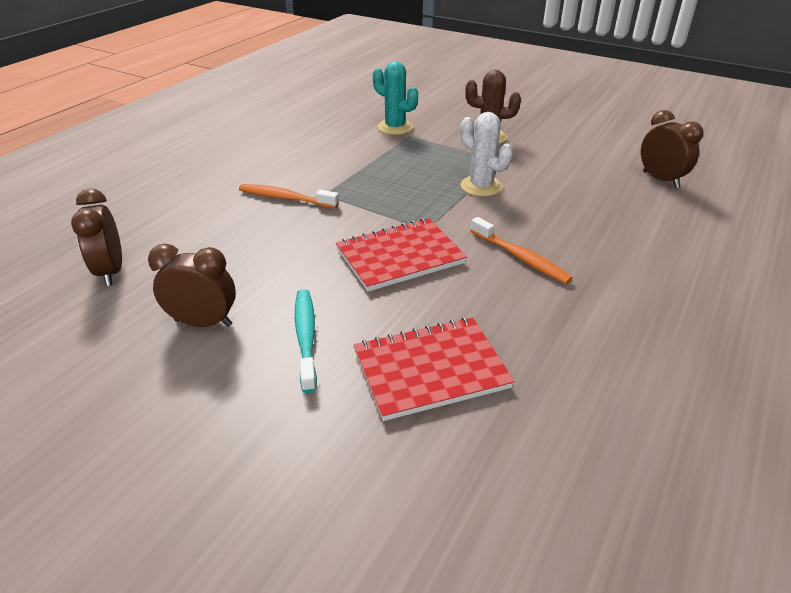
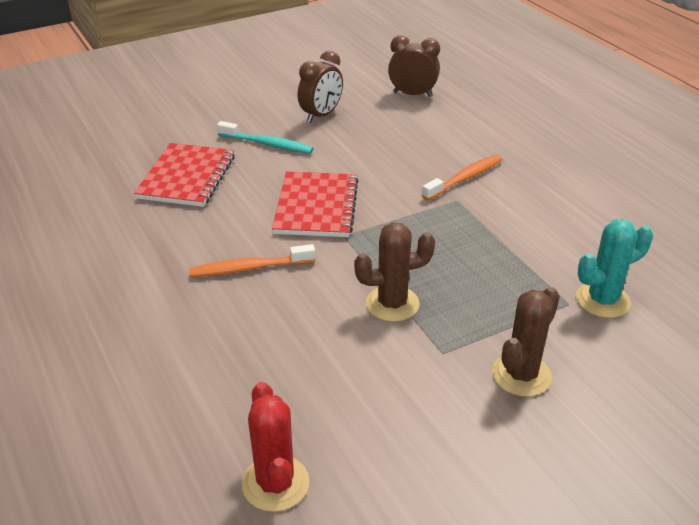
camera: 120 degrees right, 0 degrees up
white cactus [460,112,513,197] -> brown cactus [354,222,435,322]
brown clock [641,110,704,188] -> red cactus [242,382,309,512]

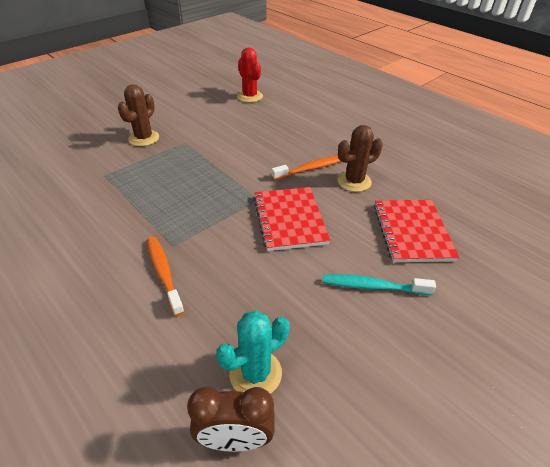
camera: 165 degrees right, 5 degrees up
brown clock [298,51,343,123] -> none
brown cactus [354,222,435,322] -> brown cactus moved to [337,125,383,192]
orange toothbrush [422,154,502,201] -> orange toothbrush turned 120 degrees clockwise [147,237,184,316]
turquoise cactus [576,219,653,318] -> turquoise cactus moved to [216,311,290,394]

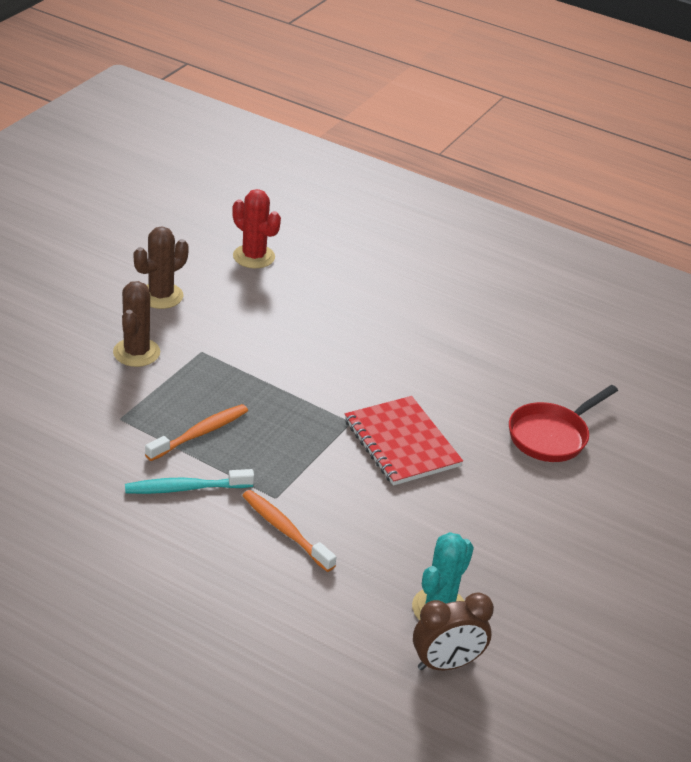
camera: 20 degrees left, 5 degrees down
orange toothbrush [271,156,341,180] -> orange toothbrush moved to [145,404,248,461]
turquoise toothbrush [323,274,436,295] -> turquoise toothbrush moved to [125,469,254,494]
brown cactus [337,125,383,192] -> brown cactus moved to [134,226,189,309]
red notebook [374,200,460,262] -> red pan [509,385,618,462]

